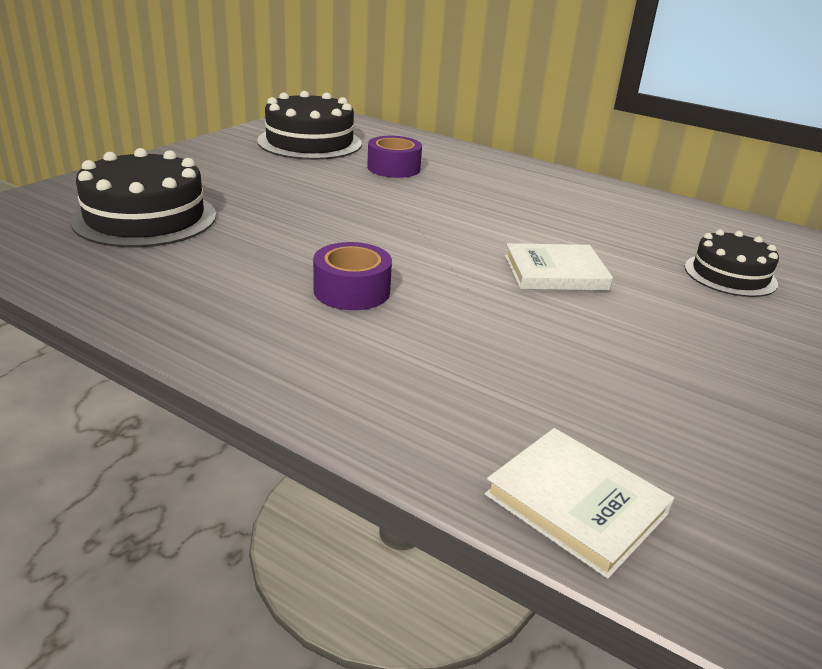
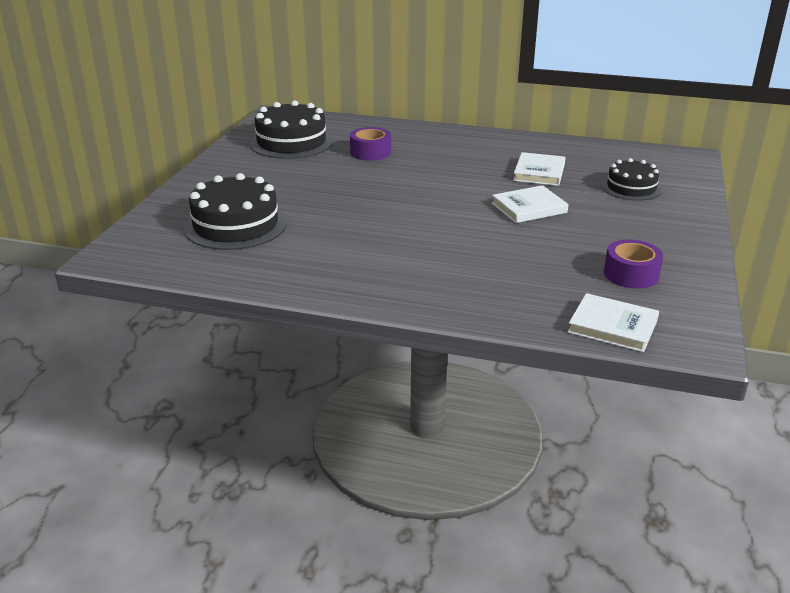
camera: 15 degrees left, 0 degrees up
purple tape [313,242,392,310] -> purple tape moved to [604,239,663,289]
none -> white book [513,152,565,186]

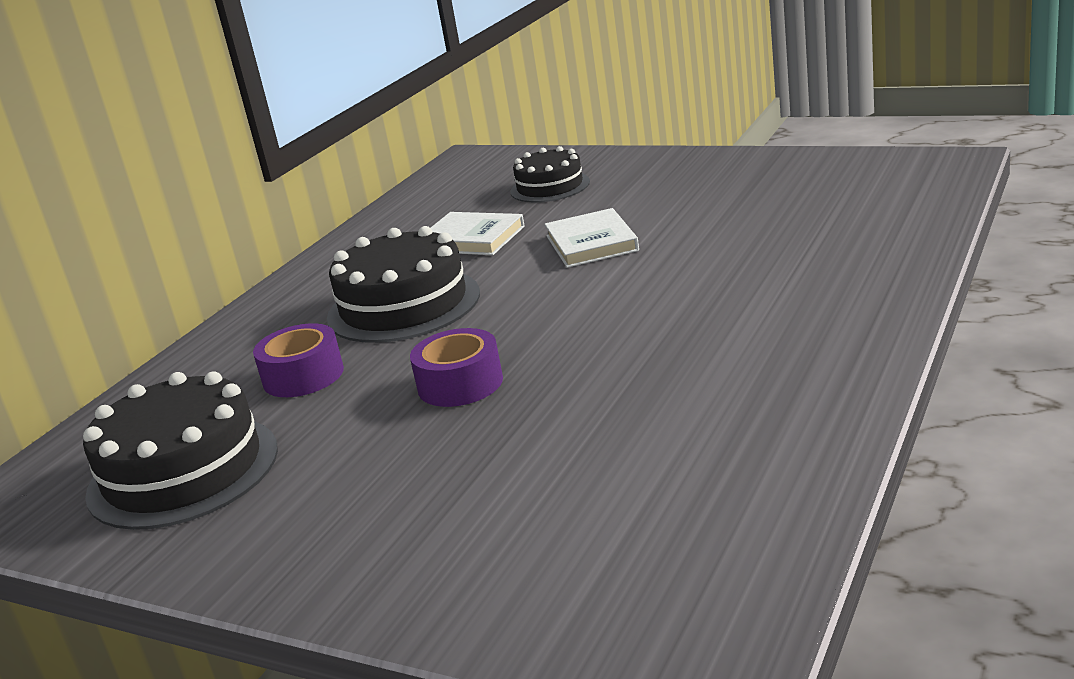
camera: 75 degrees left, 5 degrees down
black cake [184,173,287,250] -> black cake moved to [327,226,480,343]
white book [568,293,659,352] -> none
purple tape [604,239,663,289] -> purple tape moved to [410,328,503,407]

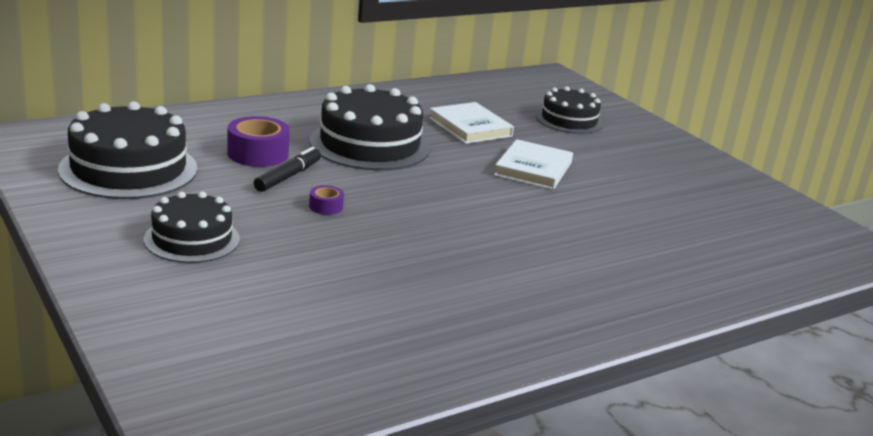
camera: 25 degrees right, 0 degrees up
purple tape [410,328,503,407] -> purple tape [309,185,344,215], size x0.51
none -> black cake [144,192,240,263]
none -> black marker [254,147,321,192]

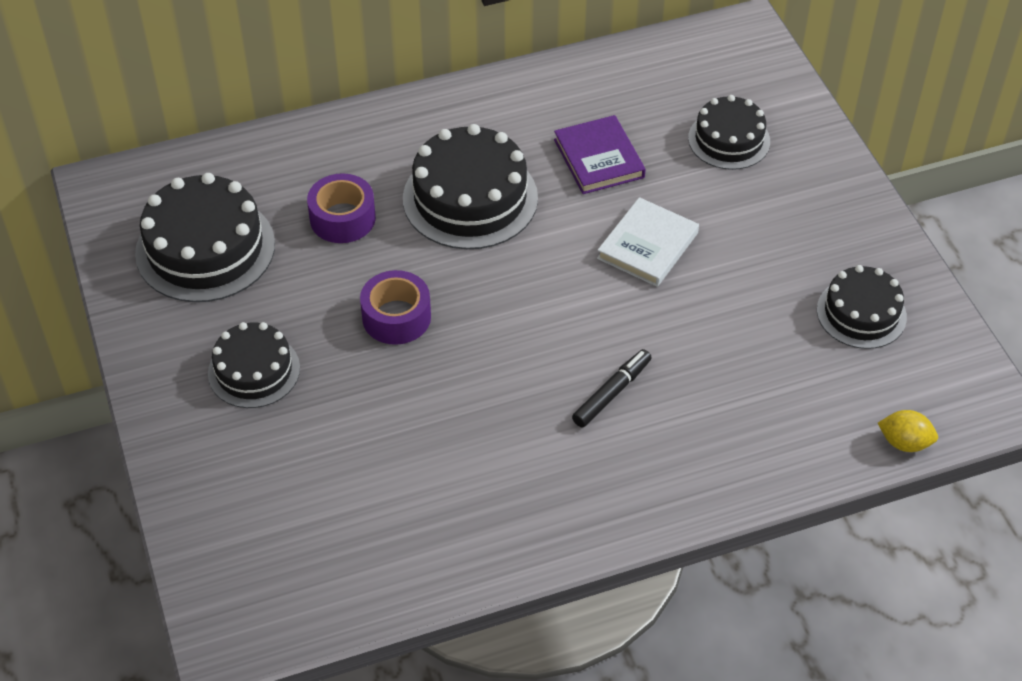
camera: 15 degrees right, 25 degrees up
black marker [254,147,321,192] -> black marker moved to [572,349,652,428]
purple tape [309,185,344,215] -> purple tape [360,270,431,345], size x1.96
white book [429,102,514,144] -> purple book [554,115,646,194]
none -> black cake [817,265,907,349]
none -> yellow lemon [878,410,938,452]

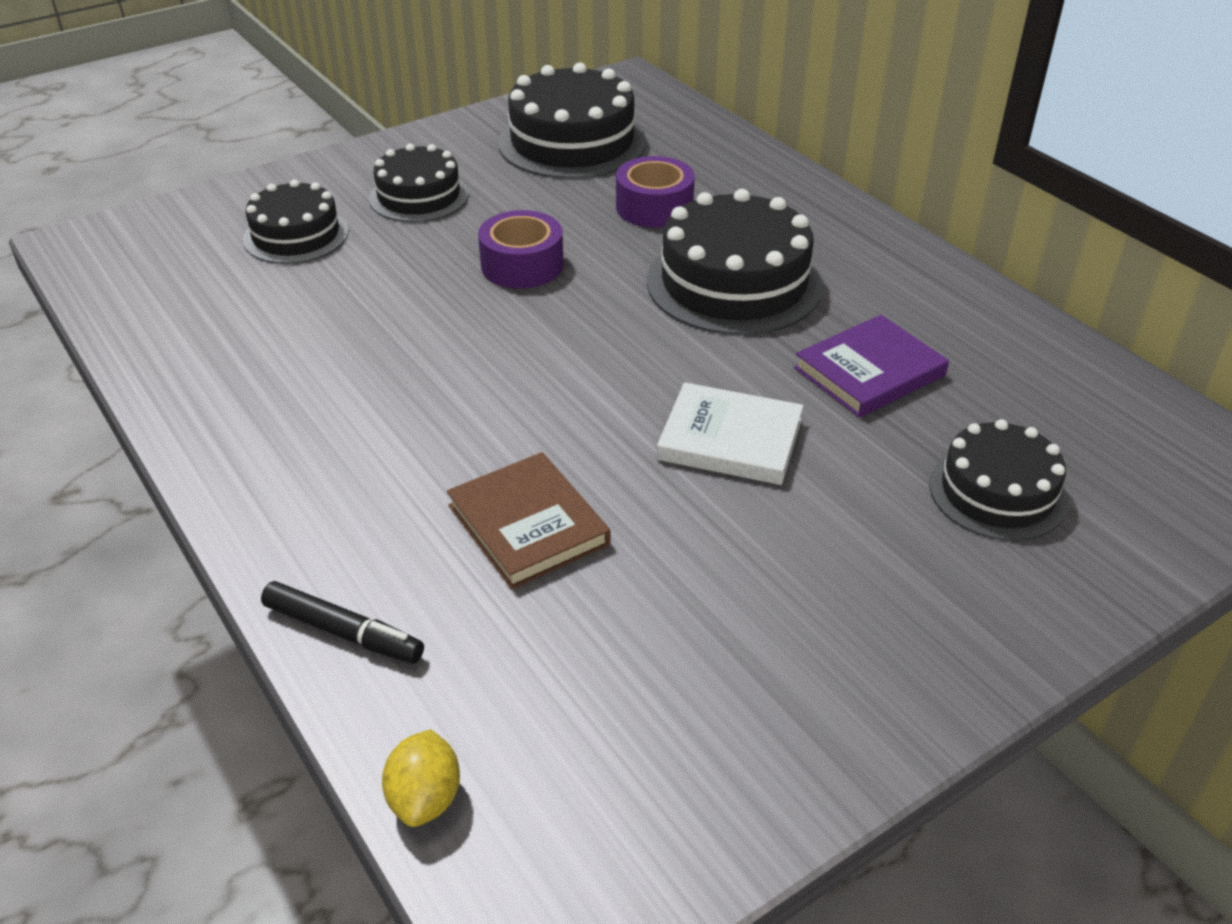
camera: 75 degrees right, 10 degrees down
black marker [572,349,652,428] -> black marker moved to [261,581,424,664]
black cake [817,265,907,349] -> black cake moved to [243,180,349,264]
none -> brown book [447,452,610,589]

